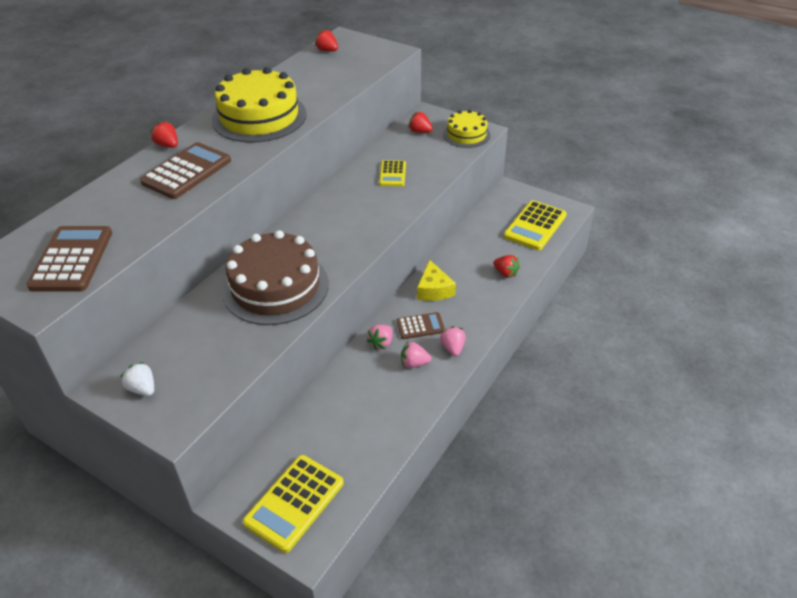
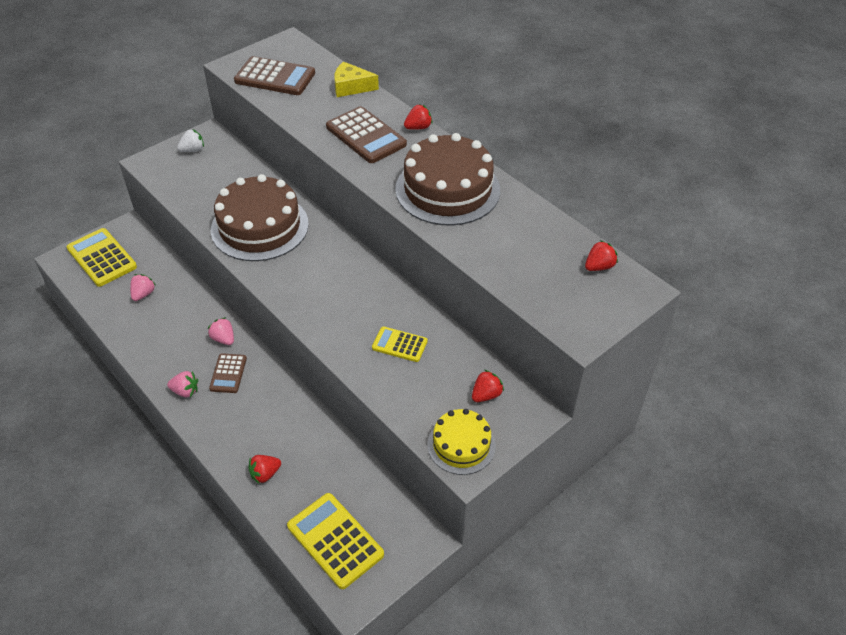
camera: 105 degrees right, 5 degrees up
yellow cake [212,67,307,143] -> brown cake [395,133,500,226]
pink strawberry [401,342,431,368] -> pink strawberry moved to [130,274,156,301]
yellow cheese [417,260,456,301] -> yellow cheese moved to [334,61,379,97]

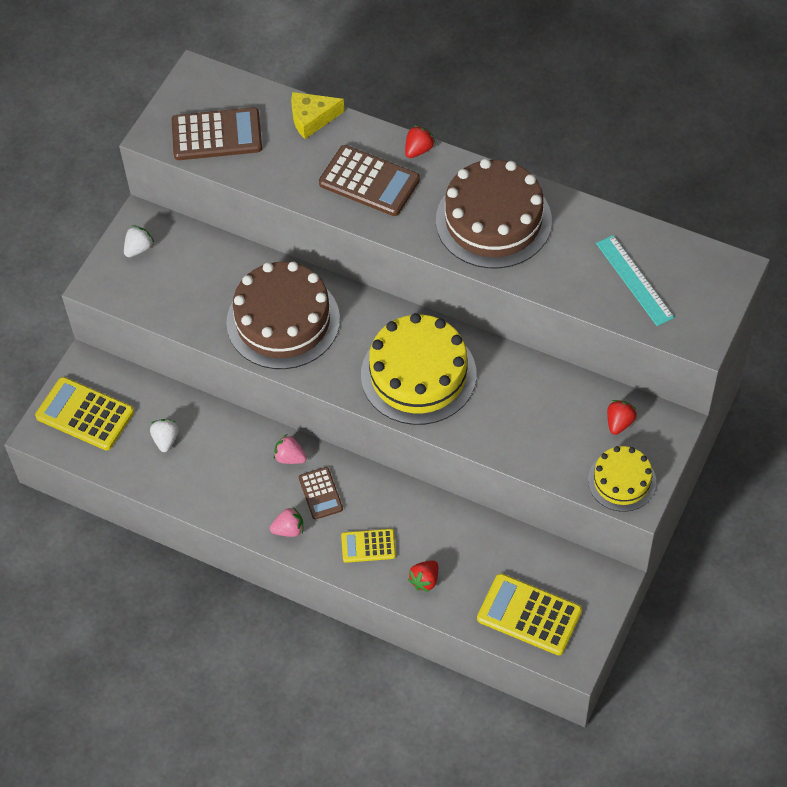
camera: 20 degrees left, 10 degrees up
pink strawberry [130,274,156,301] -> white strawberry [150,419,178,452]
yellow calculator [372,326,428,362] -> yellow calculator moved to [341,529,396,563]
red strawberry [585,240,618,271] -> none
none -> yellow cake [361,313,476,425]
none -> turquoise ruler [596,235,674,326]

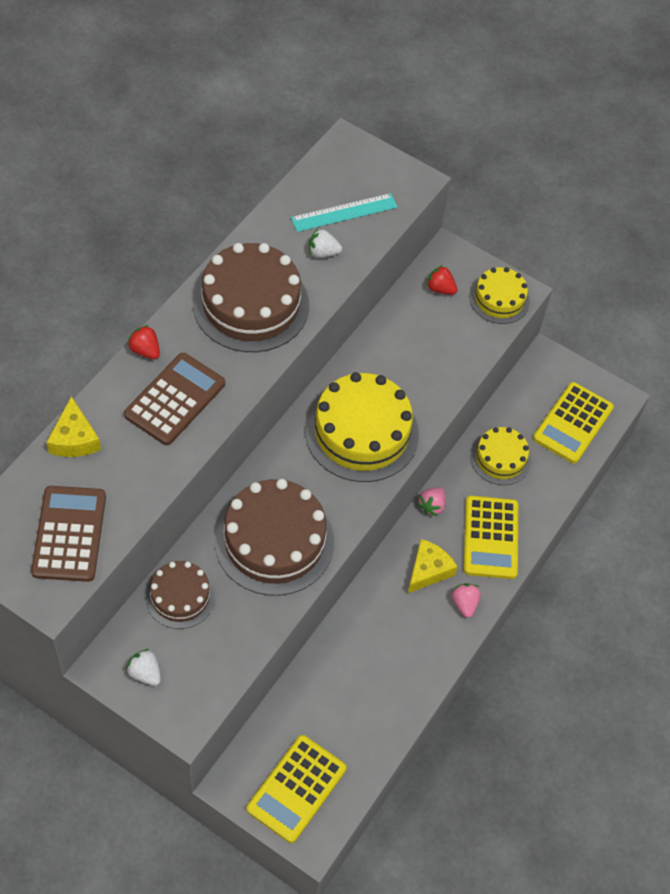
camera: 90 degrees left, 0 degrees up
white strawberry [150,419,178,452] -> white strawberry moved to [309,228,342,258]
pink strawberry [274,434,307,464] -> pink strawberry moved to [417,487,446,516]
brown calculator [299,467,343,520] -> yellow cheese [408,539,458,593]
yellow calculator [341,529,396,563] -> yellow calculator [463,496,518,579], size x1.72
red strawberry [408,560,438,592] -> none
none -> brown cake [145,561,215,629]
none -> yellow cake [471,427,531,485]

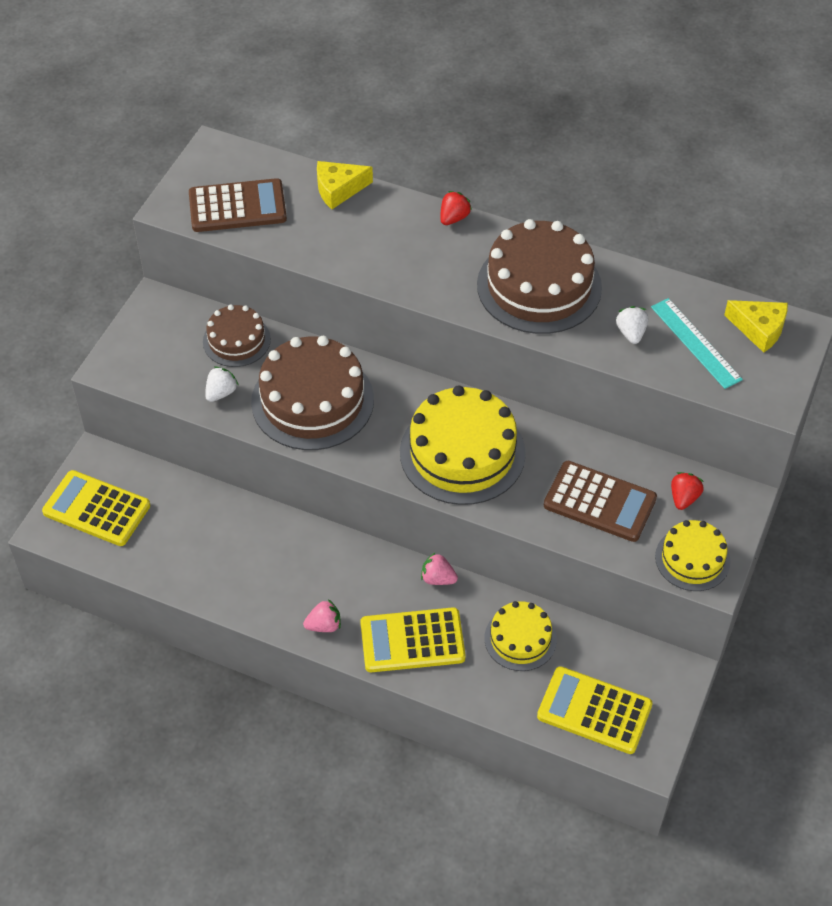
camera: 85 degrees right, 5 degrees down
brown calculator [124,353,225,445] -> brown calculator moved to [544,461,657,542]
white strawberry [126,649,161,686] -> white strawberry moved to [205,366,239,402]
yellow cheese [408,539,458,593] -> yellow cheese moved to [724,300,788,353]

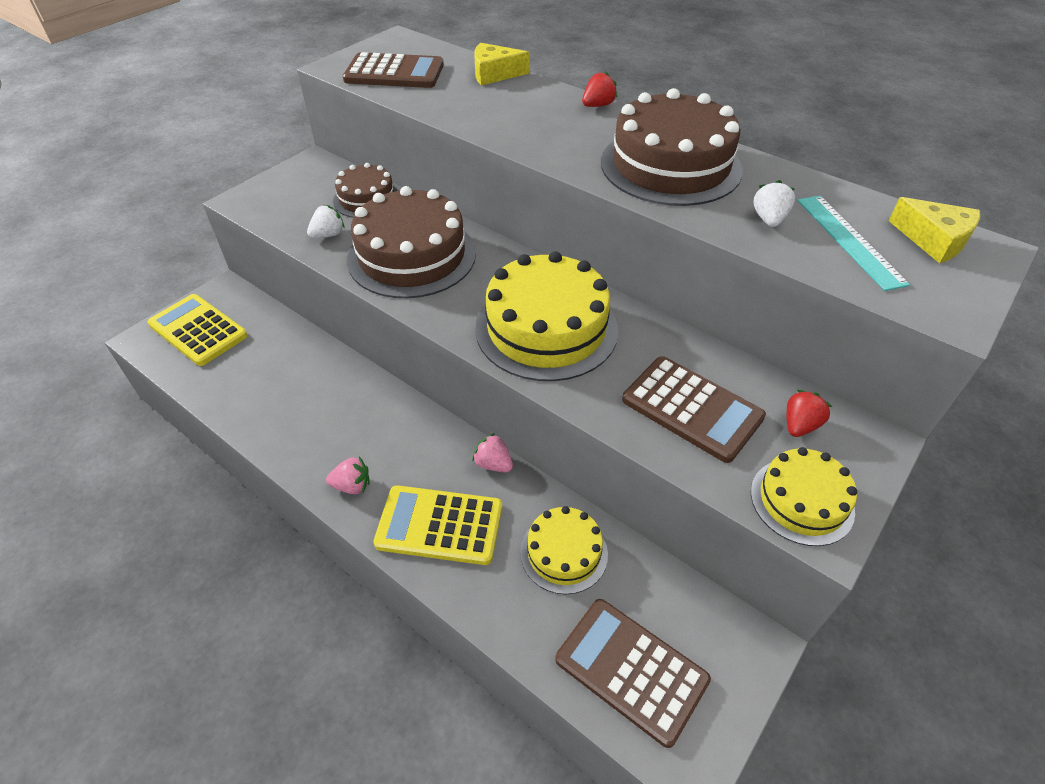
camera: 15 degrees right, 5 degrees down
yellow calculator [537,666,652,754] -> brown calculator [555,599,711,748]

